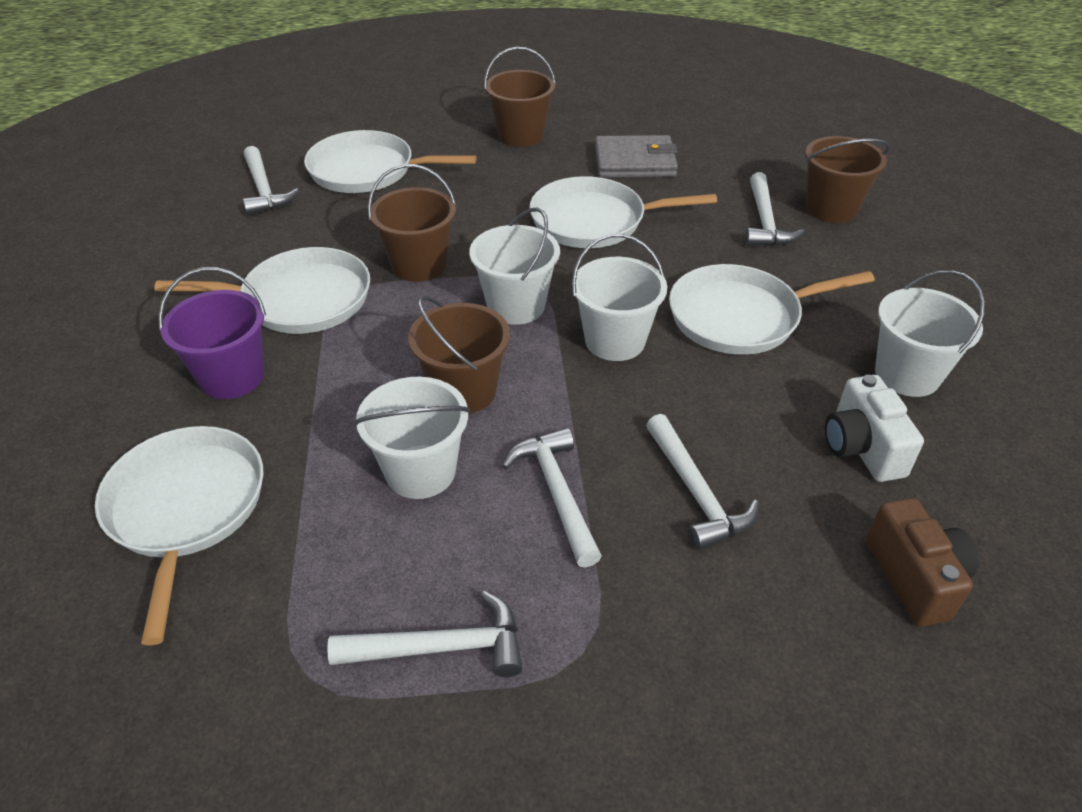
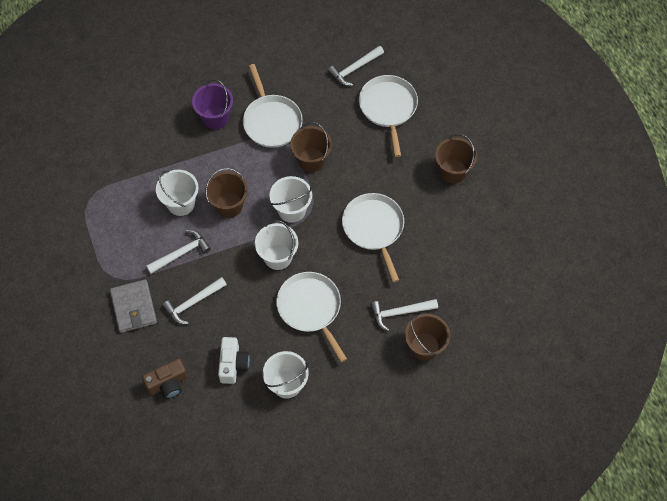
camera: 75 degrees right, 20 degrees up
white pan [95,426,264,645] -> none
white hammer [327,591,523,677] -> none
grey wallet [595,135,678,178] -> grey wallet moved to [110,279,157,333]
white camera [825,375,924,482] -> white camera turned 120 degrees clockwise [218,337,250,384]

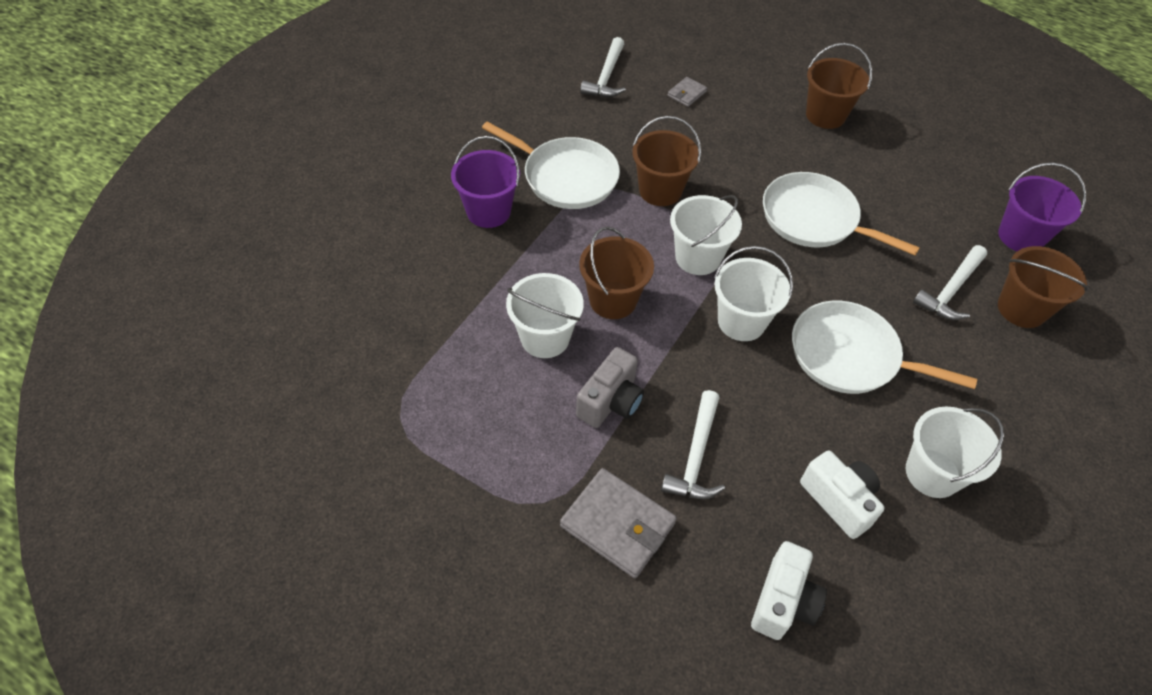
camera: 40 degrees left, 10 degrees down
brown camera [142,359,188,399] -> white camera [751,541,827,640]
white hammer [146,230,211,274] -> grey camera [576,347,644,428]
white pan [359,75,418,157] -> grey wallet [668,77,707,107]
none -> purple bucket [998,163,1086,251]

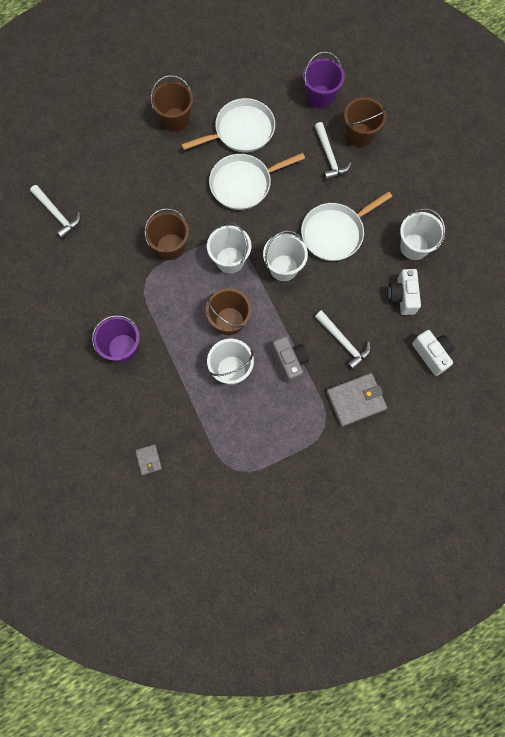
camera: 55 degrees left, 20 degrees up
white pan [482,121,620,209] -> white pan moved to [181,98,275,152]
grey wallet [668,77,707,107] -> grey wallet moved to [135,444,162,475]
white camera [800,450,884,539] -> white camera turned 90 degrees counterclockwise [388,269,421,315]

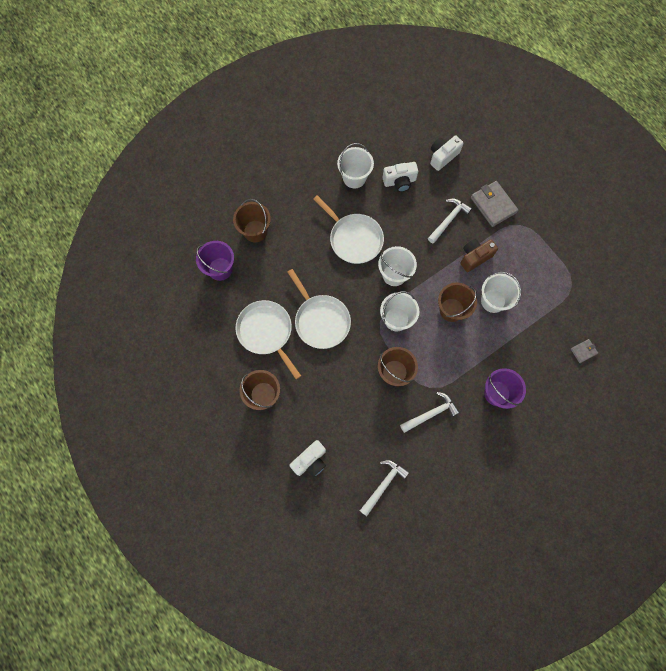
camera: 100 degrees left, 0 degrees up
grey camera [272,336,309,383] -> brown camera [460,239,498,272]
white hammer [315,122,352,181] -> white hammer moved to [400,392,460,433]
none -> white camera [289,440,326,477]

